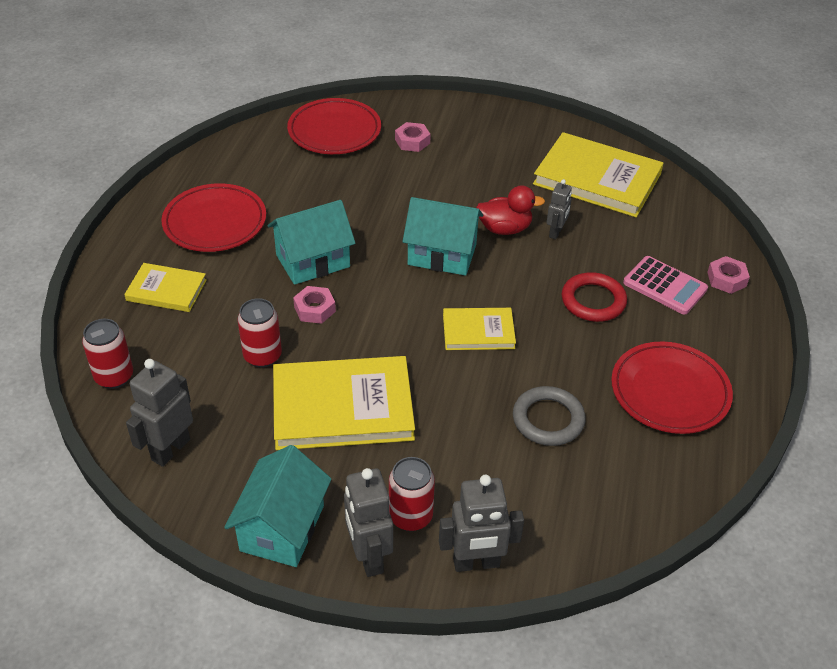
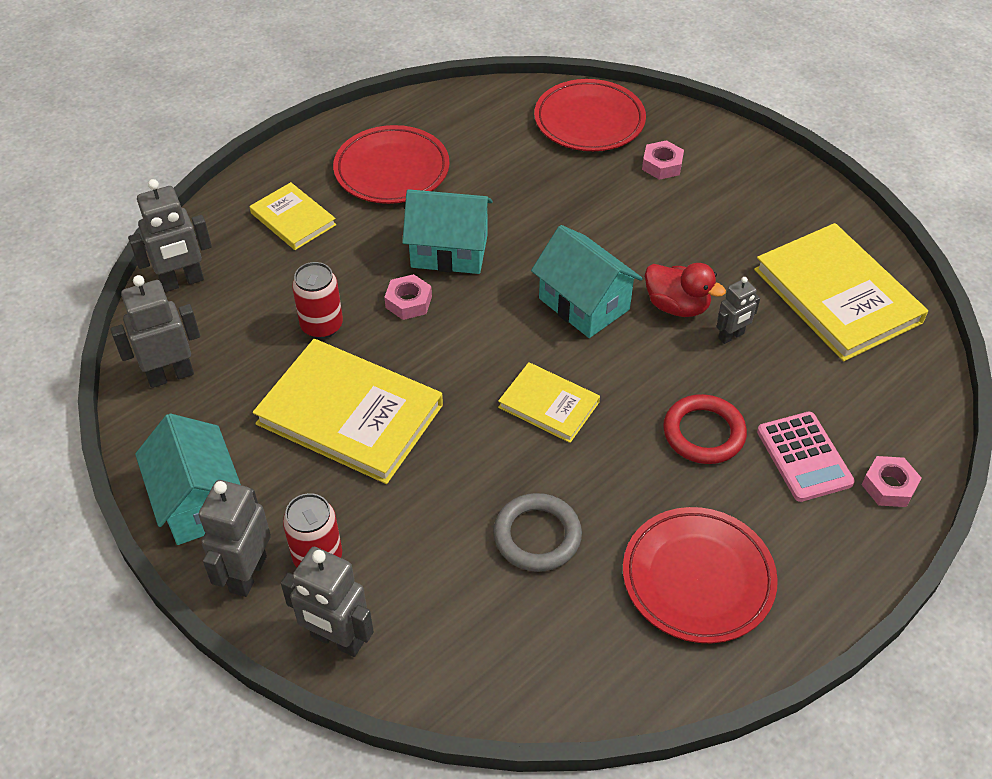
camera: 35 degrees right, 5 degrees up
red can [82,319,133,389] -> grey robot [128,179,212,292]
turquoise house [224,445,332,567] -> turquoise house turned 75 degrees counterclockwise [135,413,241,545]

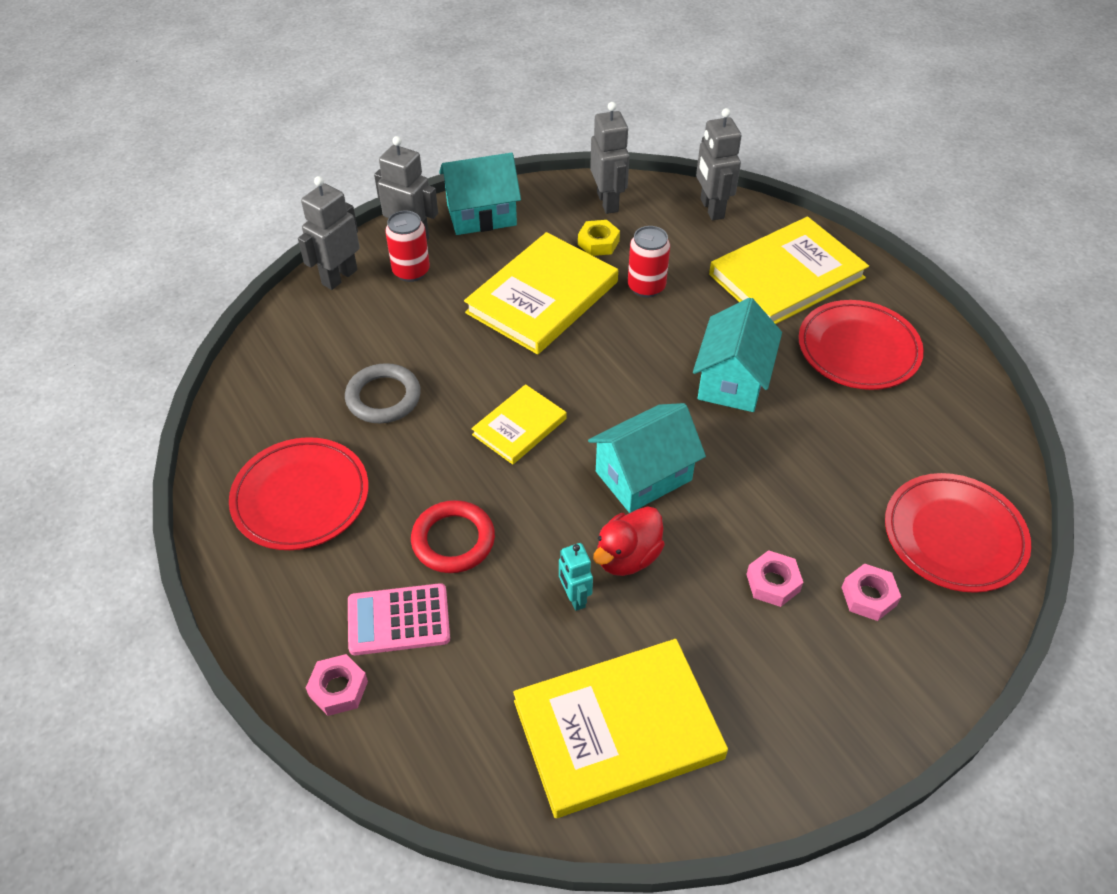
camera: 100 degrees right, 0 degrees up
yellow book [250,182,336,250] -> yellow book [709,217,869,324], size x1.83
pink nut [384,274,432,320] -> pink nut moved to [746,550,803,607]
grey robot [716,277,760,344] -> turquoise robot [559,543,593,611]
none -> yellow nut [578,220,620,256]

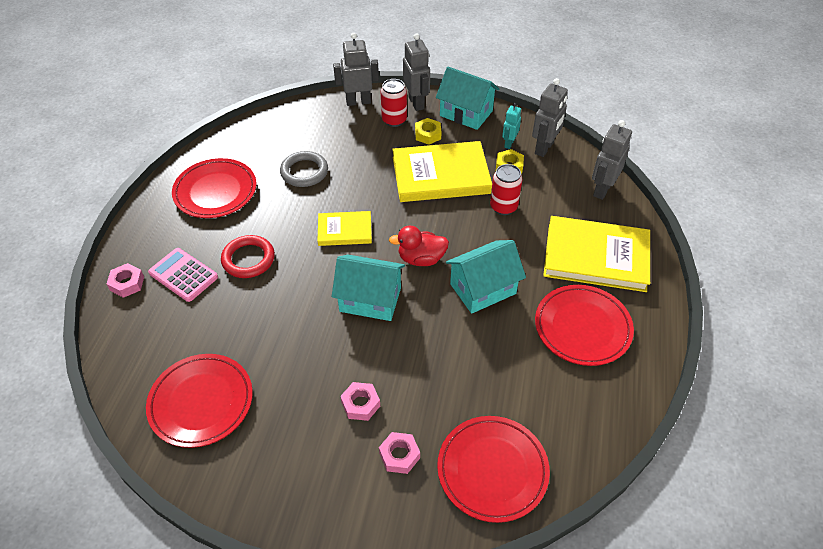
camera: 45 degrees right, 0 degrees up
yellow book [513,639,728,818] -> red plate [146,354,253,448]
turquoise robot [559,543,593,611] -> turquoise robot moved to [502,103,521,149]
red duck [593,506,665,576] -> red duck moved to [389,226,449,266]
none -> yellow nut [415,118,441,145]

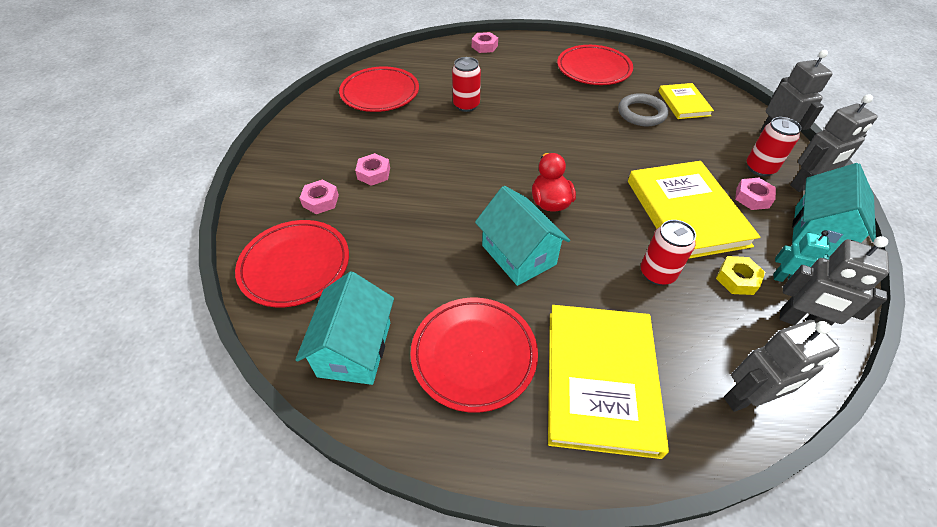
camera: 85 degrees right, 0 degrees up
pink calculator [148,248,218,302] -> none
red ring [221,235,275,278] -> none
yellow book [318,211,372,246] -> yellow book moved to [658,83,714,119]
turquoise house [332,254,405,321] -> turquoise house moved to [295,271,394,385]
yellow nut [415,118,441,145] -> pink nut [735,178,776,210]
grey robot [592,120,632,200] -> grey robot turned 135 degrees clockwise [724,320,839,412]
none -> red can [452,57,481,112]

